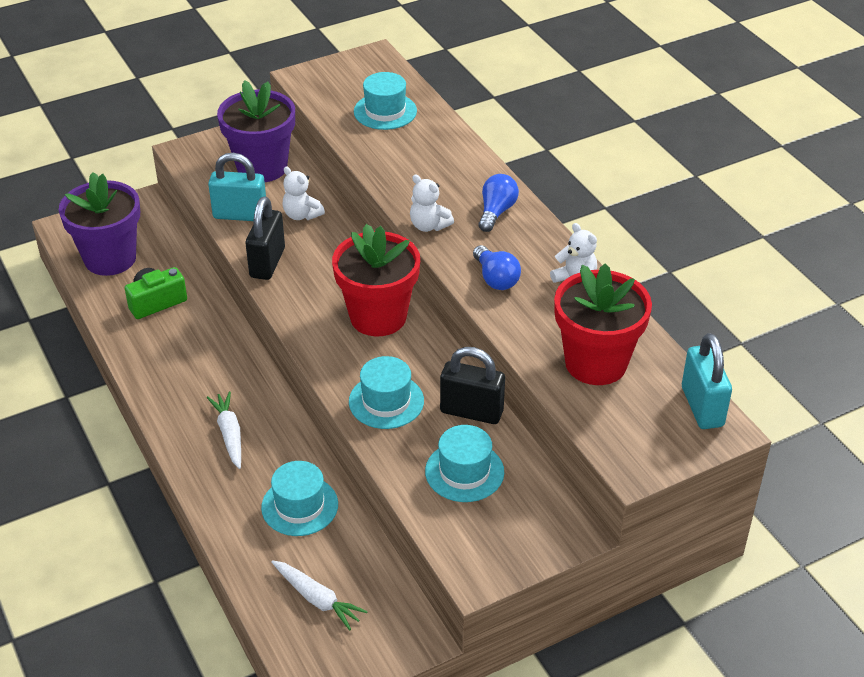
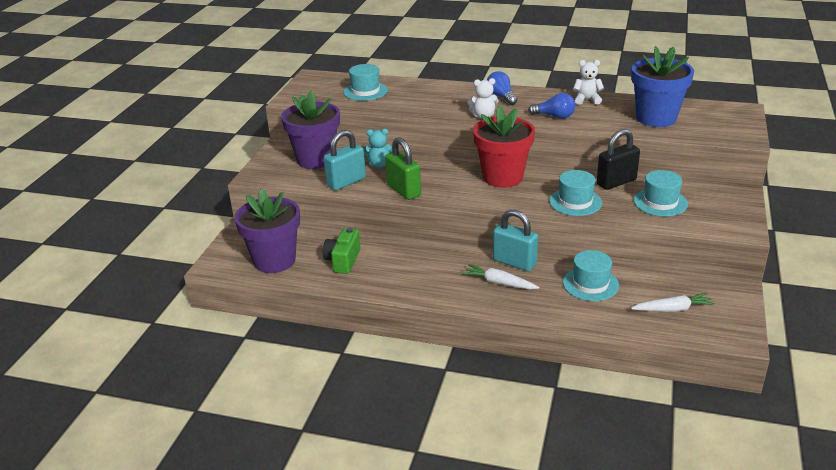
camera: 45 degrees left, 10 degrees down
black padlock [245,196,285,280] -> green padlock [385,137,421,200]
white teddy bear [283,166,325,220] -> turquoise teddy bear [364,129,392,168]
red flower pot [554,263,652,385] -> blue flower pot [631,46,694,127]
turquoise padlock [682,333,732,429] -> turquoise padlock moved to [493,209,538,271]

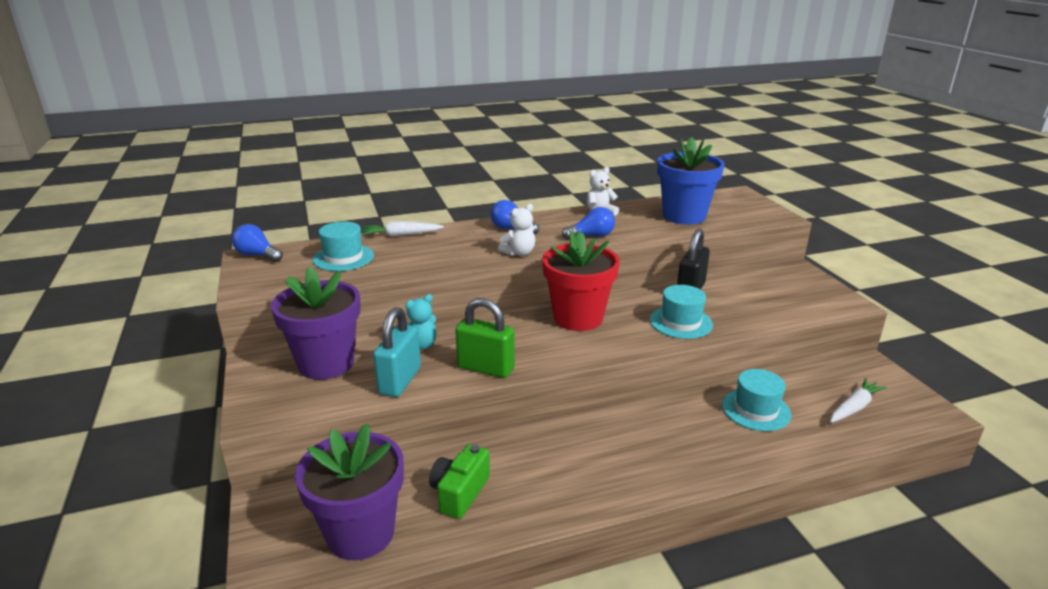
camera: 35 degrees left, 5 degrees down
green camera [323,227,360,274] -> green camera turned 45 degrees clockwise [429,444,490,519]
white carrot [462,264,539,289] -> white carrot moved to [362,221,444,237]
turquoise padlock [493,209,538,271] -> none
turquoise hat [634,170,688,217] -> none
none -> blue light bulb [232,224,283,262]

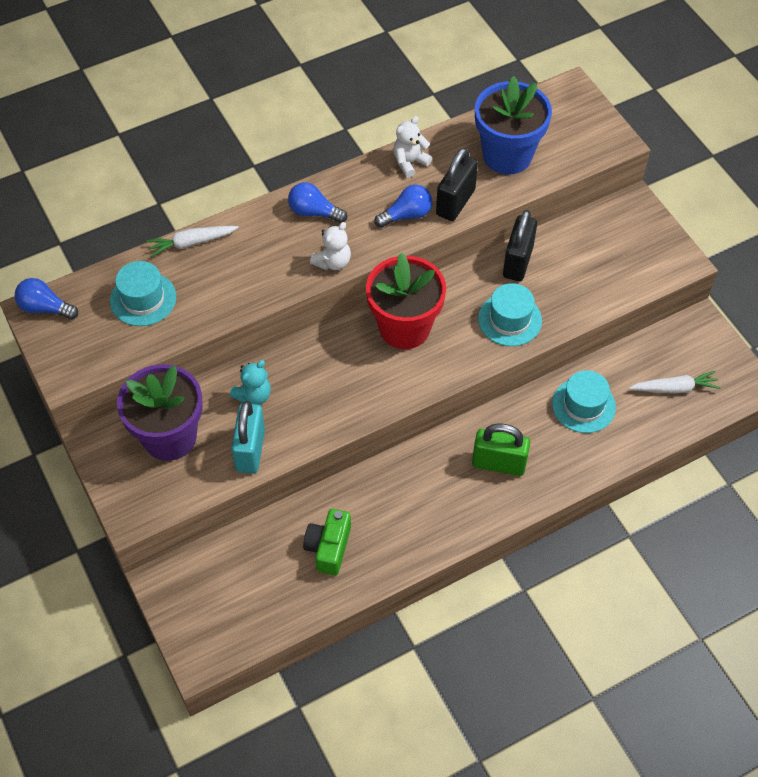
camera: 10 degrees left, 30 degrees up
purple flower pot [295,423,404,560] -> none
green padlock [455,298,515,378] -> green padlock moved to [472,423,530,476]
white carrot [830,378,887,423] -> white carrot turned 45 degrees clockwise [629,371,721,394]
none -> black padlock [436,148,478,221]

